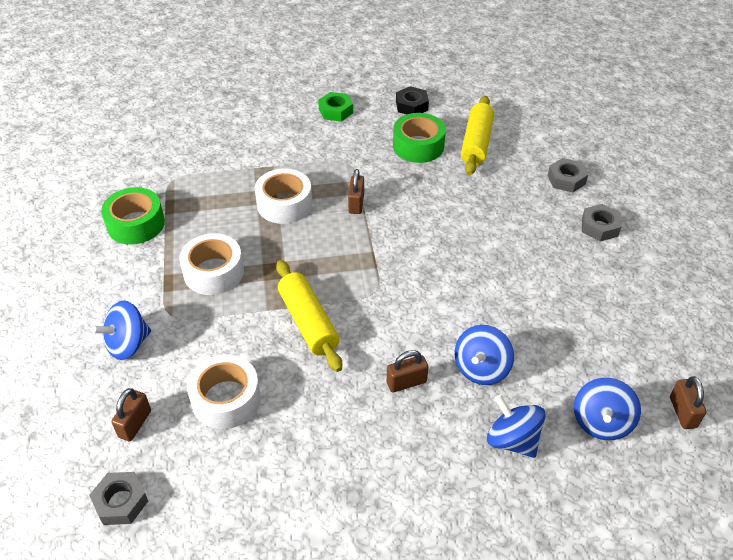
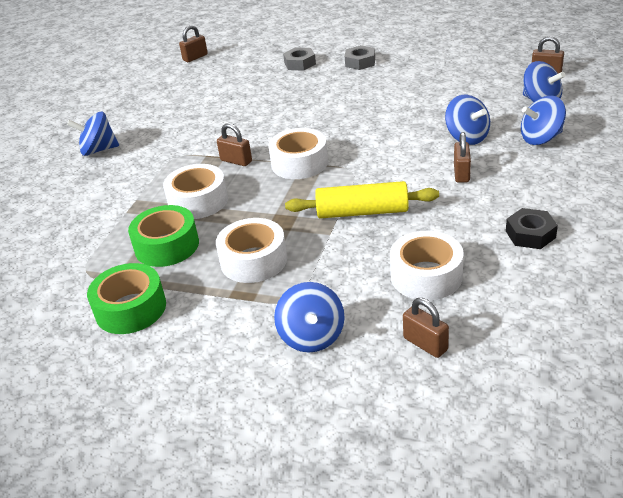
camera: 60 degrees left, 10 degrees down
grey nut [89,472,148,525] -> none
green nut [318,92,353,121] -> blue spinning top [67,112,119,156]
green tape [393,113,446,163] -> green tape moved to [128,205,199,267]
black nut [396,86,429,114] -> black nut moved to [506,208,558,249]
yellow rolling pin [461,96,494,175] -> none
none -> brown padlock [179,25,208,62]
none -> white tape [268,128,328,179]

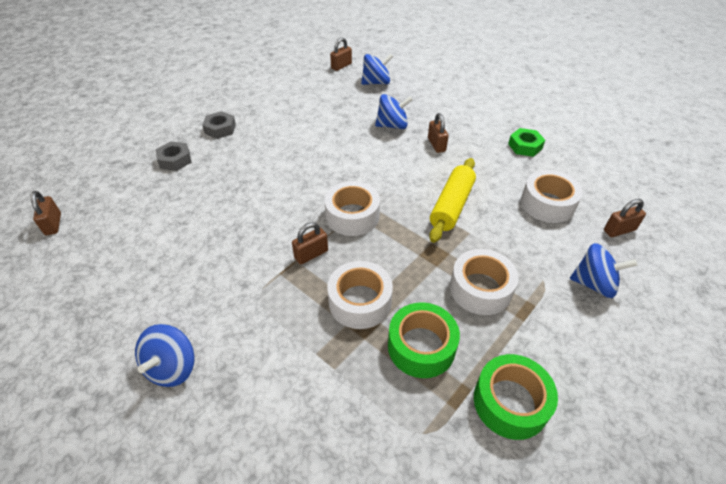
camera: 70 degrees left, 10 degrees up
brown padlock [454,132,471,183] -> brown padlock turned 45 degrees clockwise [428,113,449,153]
black nut [506,208,558,249] -> green nut [508,128,545,157]
blue spinning top [521,95,566,145] -> none

